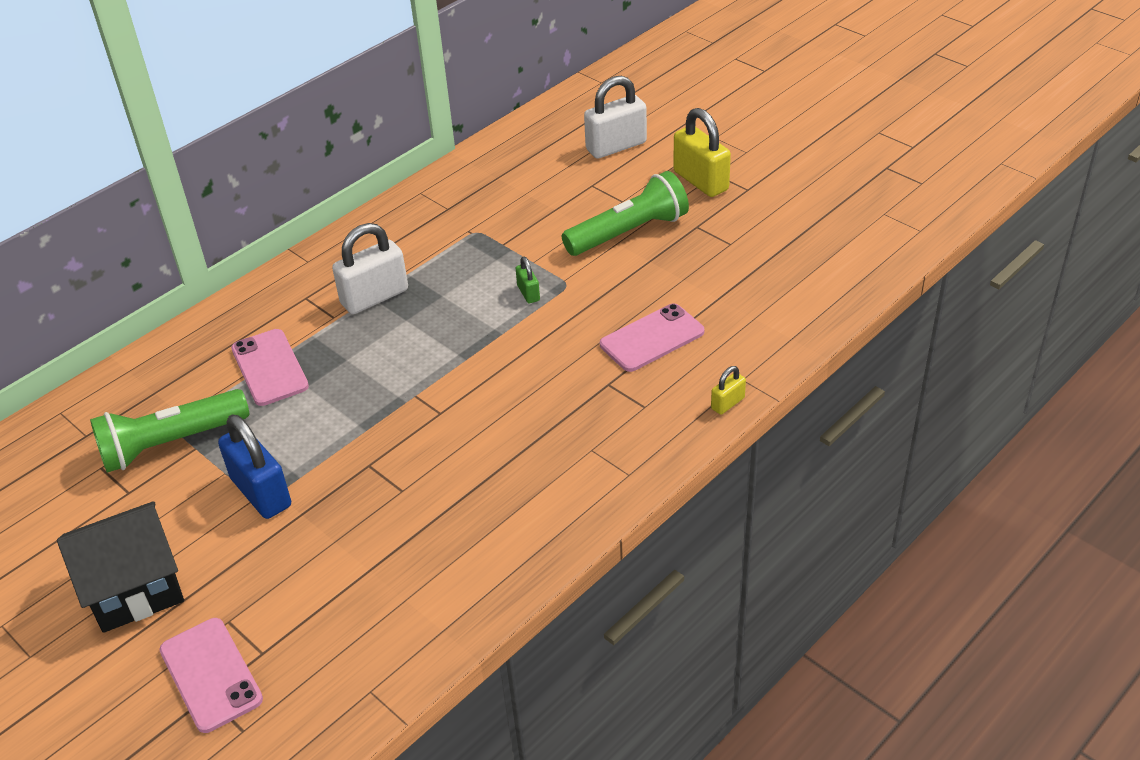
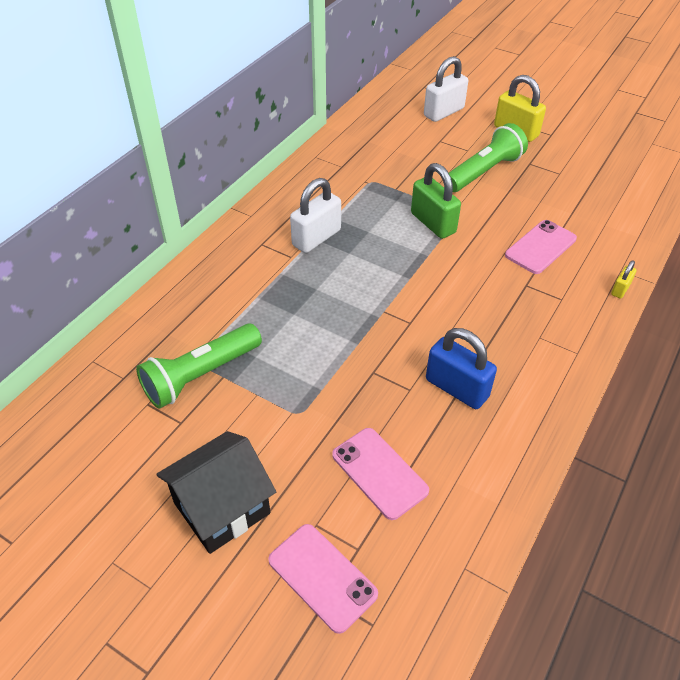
camera: 15 degrees left, 5 degrees up
blue padlock [218,414,291,519] -> blue padlock moved to [426,328,497,409]
pink phone [231,329,309,406] -> pink phone moved to [332,428,429,520]
green padlock [516,257,540,303] -> green padlock [411,163,461,239], size x2.03

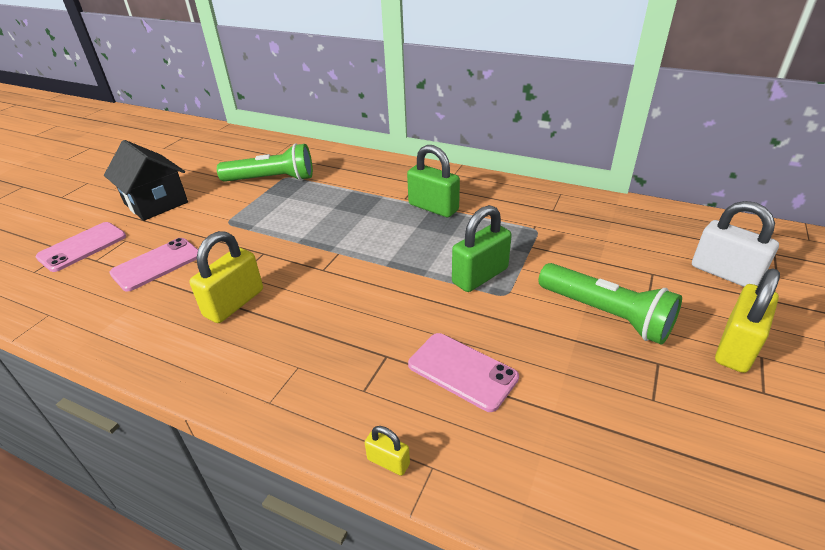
camera: 85 degrees right, 10 degrees down
green flashlight [136,323,262,409] -> green flashlight turned 135 degrees clockwise [217,143,313,182]
white padlock [290,178,341,253] -> green padlock [407,145,460,217]
blue padlock [426,328,497,409] -> yellow padlock [190,231,263,323]

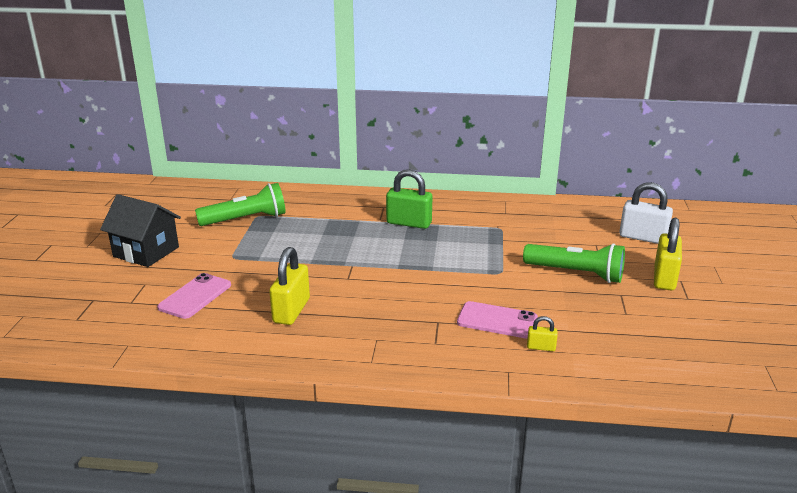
camera: 20 degrees left, 10 degrees down
pink phone [35,222,126,272] -> none
yellow padlock [365,426,410,476] -> yellow padlock moved to [527,316,558,351]
green padlock [452,205,512,292] -> none

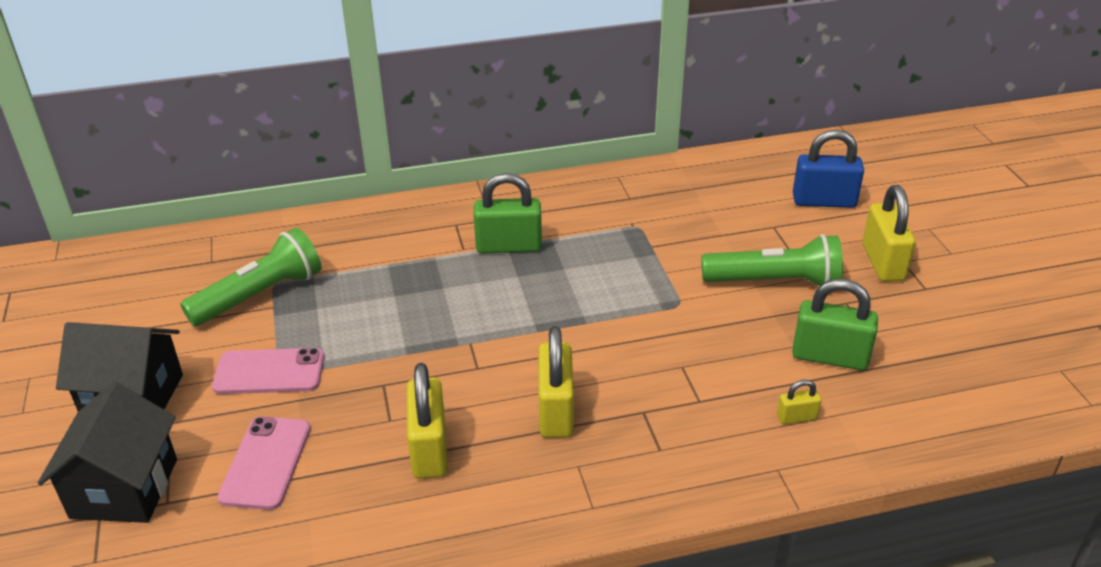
camera: 20 degrees left, 10 degrees up
pink phone [457,301,538,339] -> pink phone moved to [212,348,324,394]
white padlock [619,182,673,244] -> blue padlock [793,130,864,208]
none -> black house [38,382,177,523]
none -> yellow padlock [538,326,574,438]
none -> green padlock [792,279,878,370]

